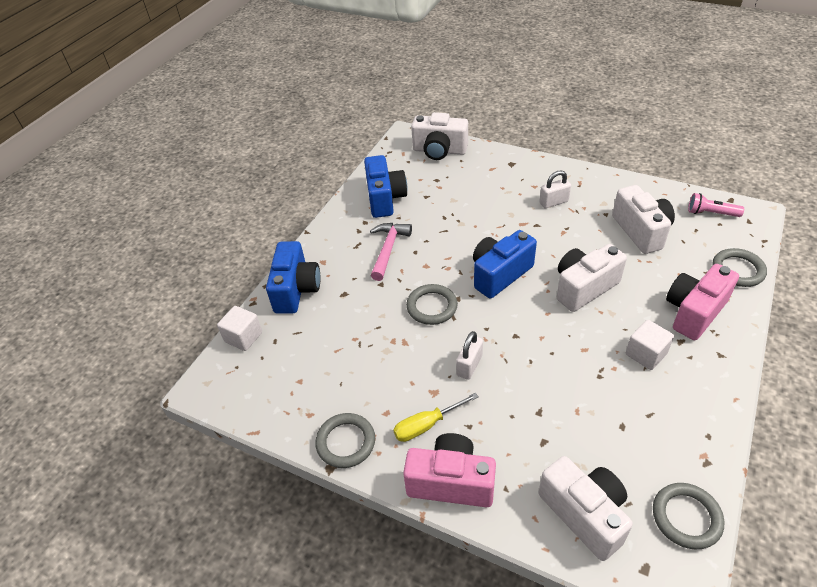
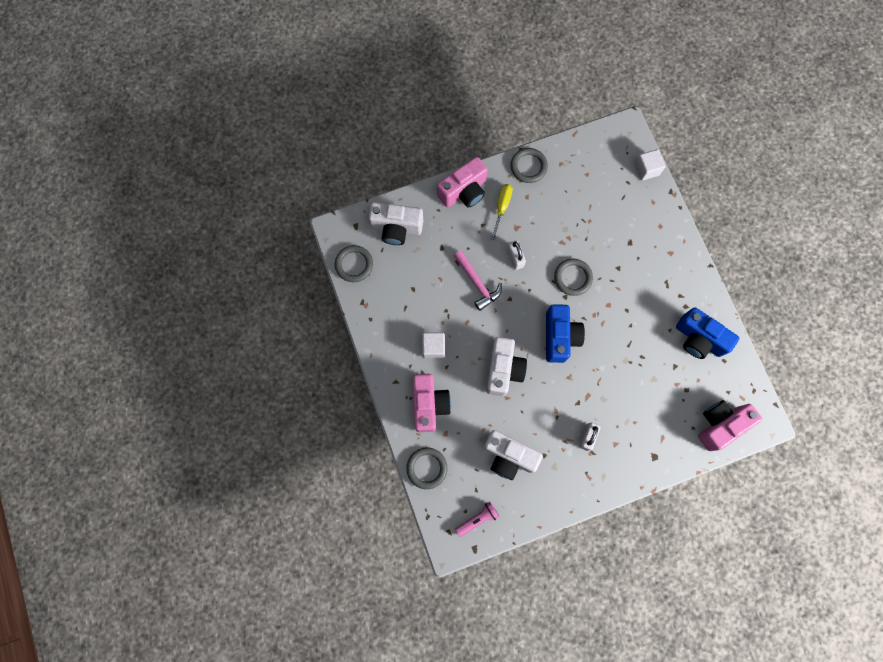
camera: 130 degrees right, 30 degrees up
blue camera [266,241,320,314] -> none
pink hammer [370,223,412,281] -> pink hammer moved to [454,250,502,311]
white camera [411,112,468,160] -> pink camera [698,400,762,451]

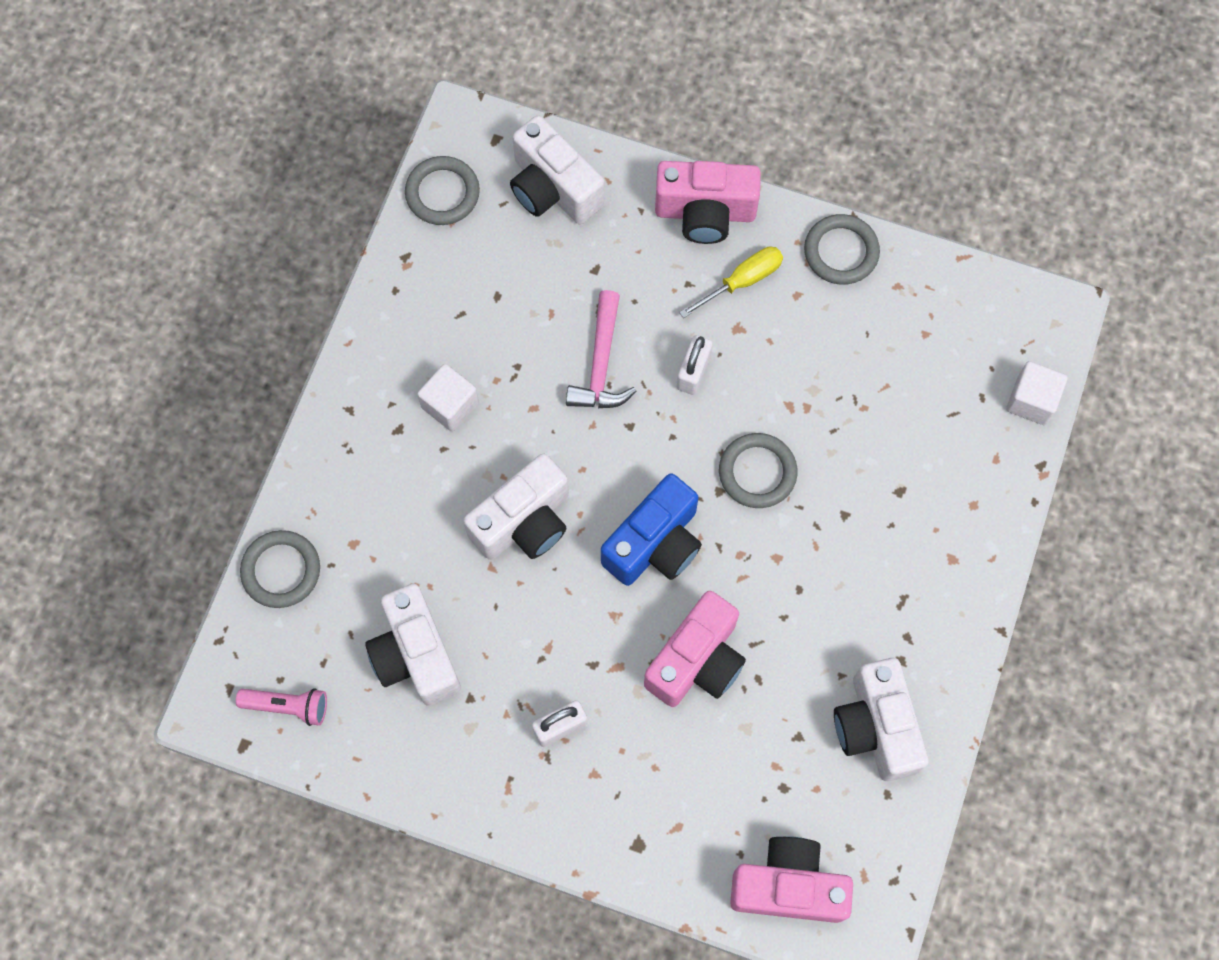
camera: 40 degrees right, 5 degrees down
pink camera [413,374,451,432] -> pink camera moved to [644,591,746,707]
blue camera [676,307,740,359] -> white camera [834,658,929,781]

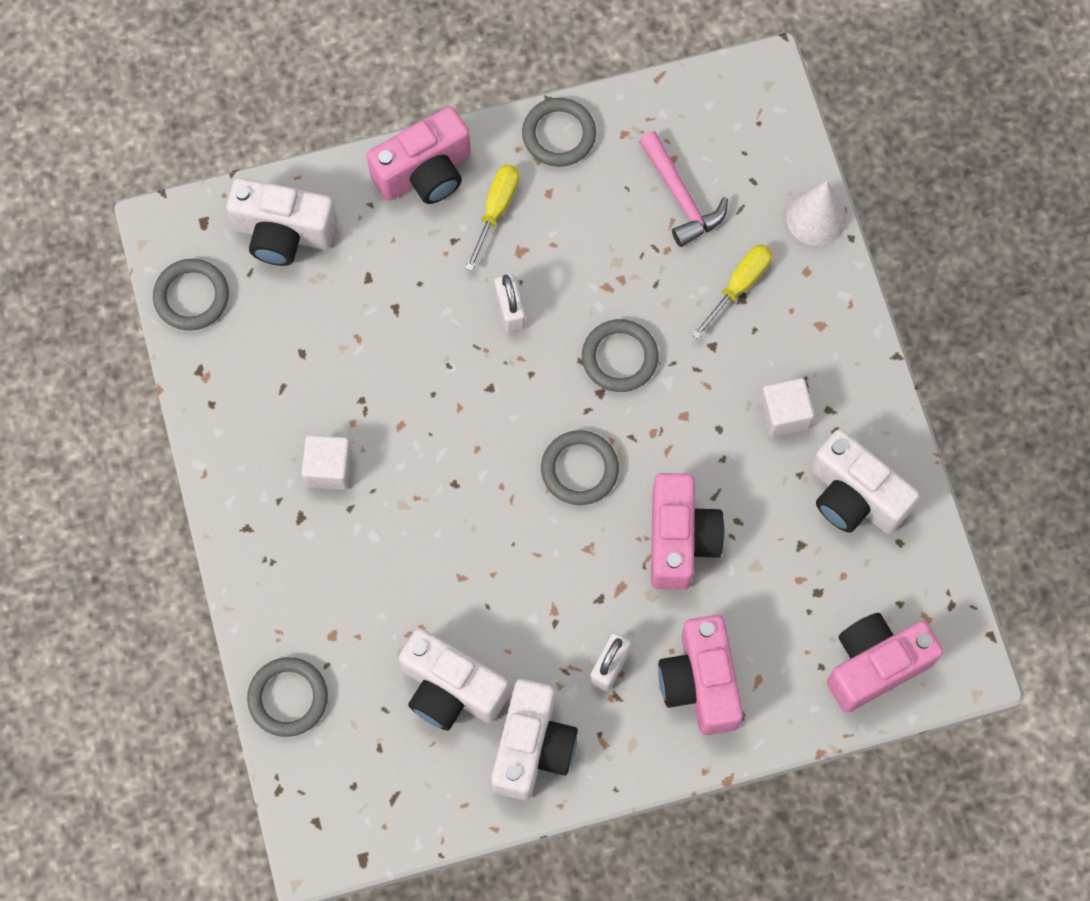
camera: 35 degrees left, 0 degrees up
pink flashlight [236,688,327,726] -> none
white camera [463,454,569,560] -> white camera moved to [491,679,578,800]
pink hammer [566,290,637,408] -> pink hammer moved to [639,131,728,247]
blue camera [601,473,702,586] -> grey ring [541,430,619,505]
white cube [1006,361,1068,425] -> white cube moved to [760,378,814,437]
none -> pink camera [658,615,743,735]
none -> yellow screwdriver [692,244,772,339]
none -> white cone [786,181,846,246]

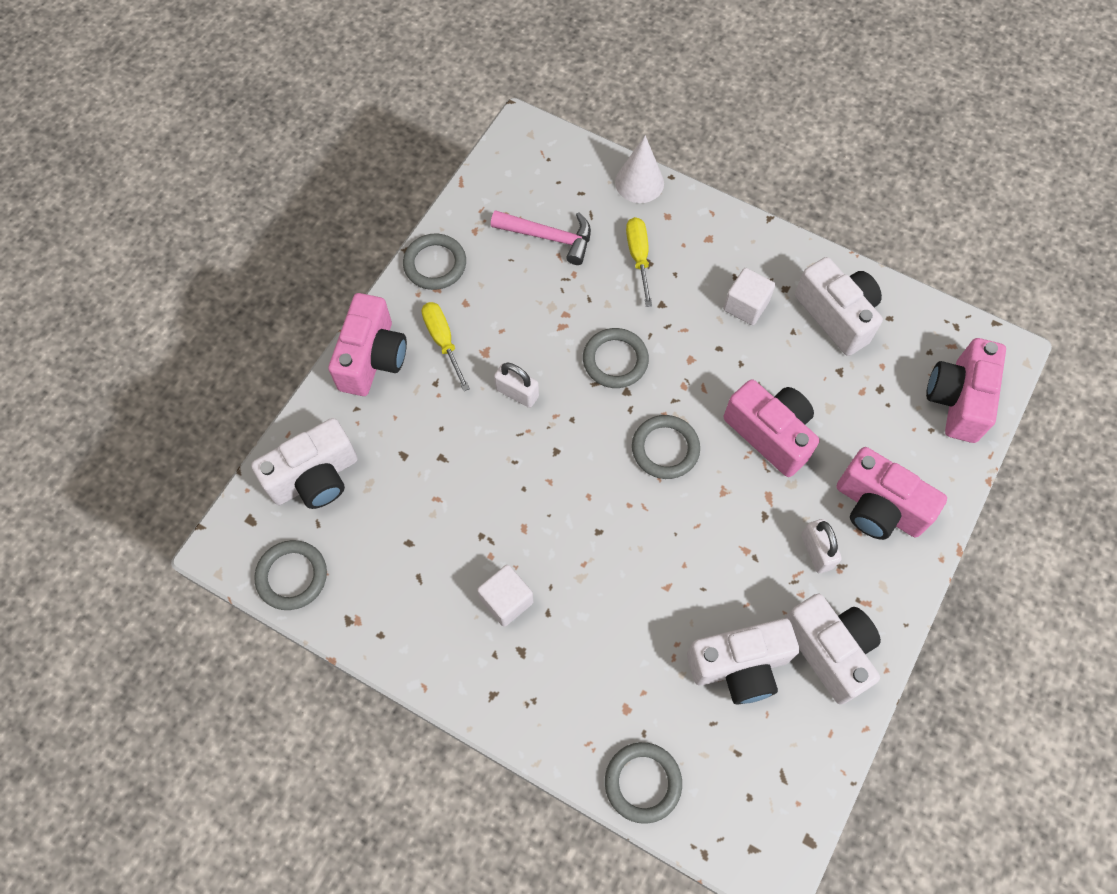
camera: 45 degrees left, 5 degrees down
white camera [811,429,920,534] -> white camera turned 120 degrees counterclockwise [795,257,883,356]

